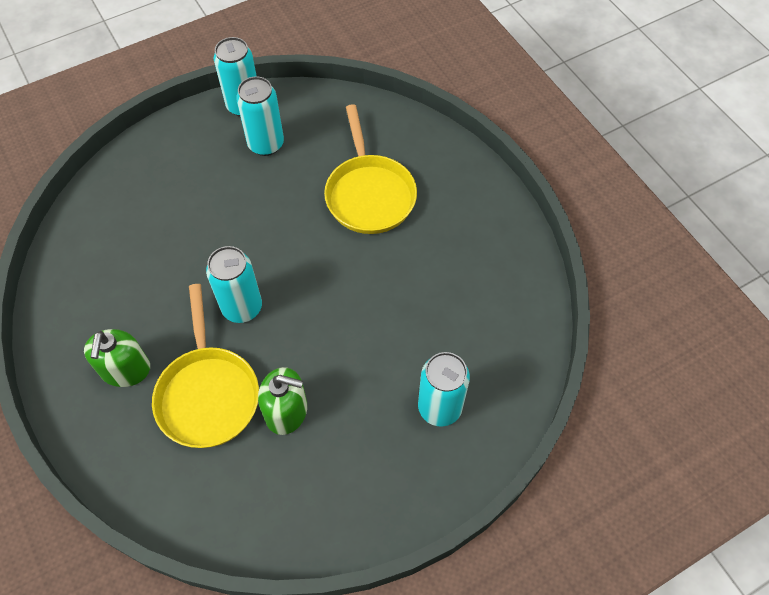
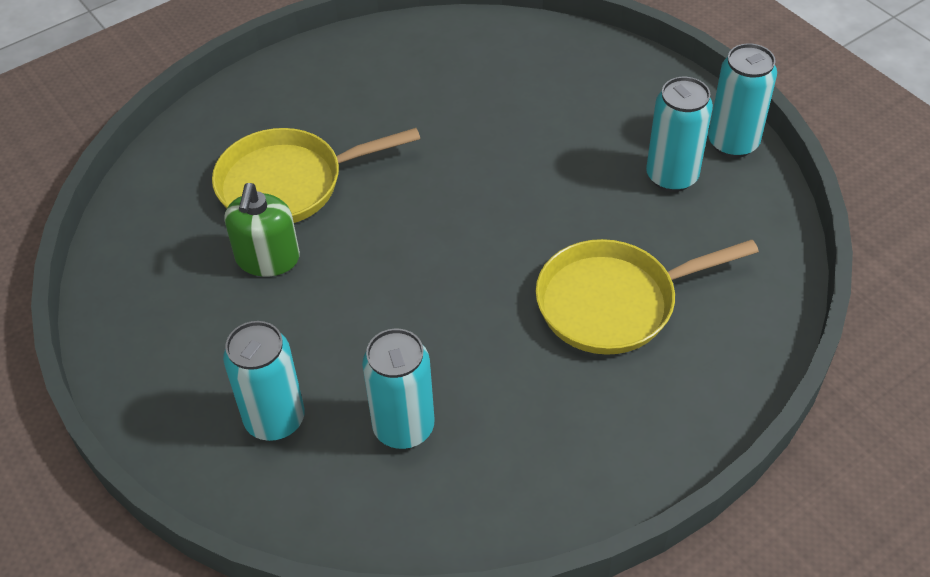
camera: 85 degrees right, 10 degrees down
green soap dispenser [84,329,150,387] -> none
turquoise can [206,246,262,323] -> turquoise can moved to [362,329,435,449]

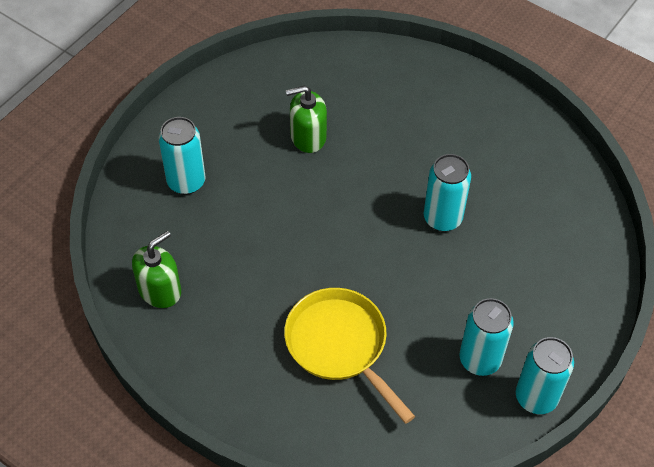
camera: 70 degrees right, 5 degrees up
yellow pan [212,128,420,223] -> none
turquoise can [362,329,435,449] -> turquoise can moved to [424,154,471,232]
none -> green soap dispenser [132,231,181,308]

